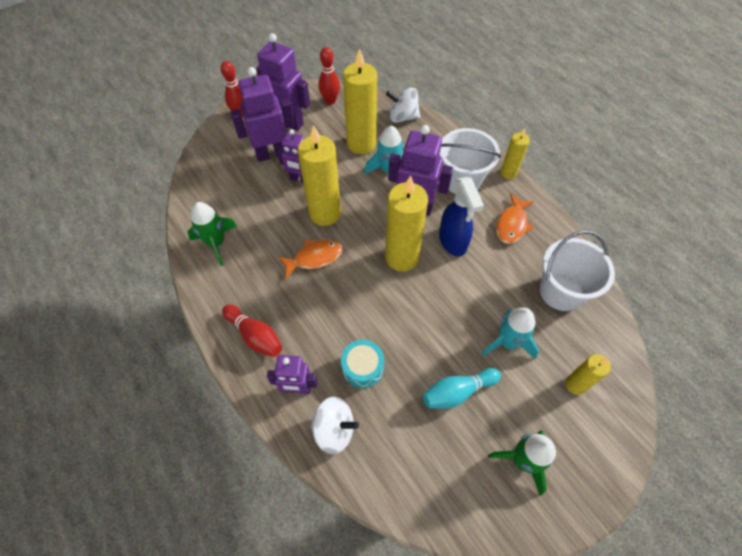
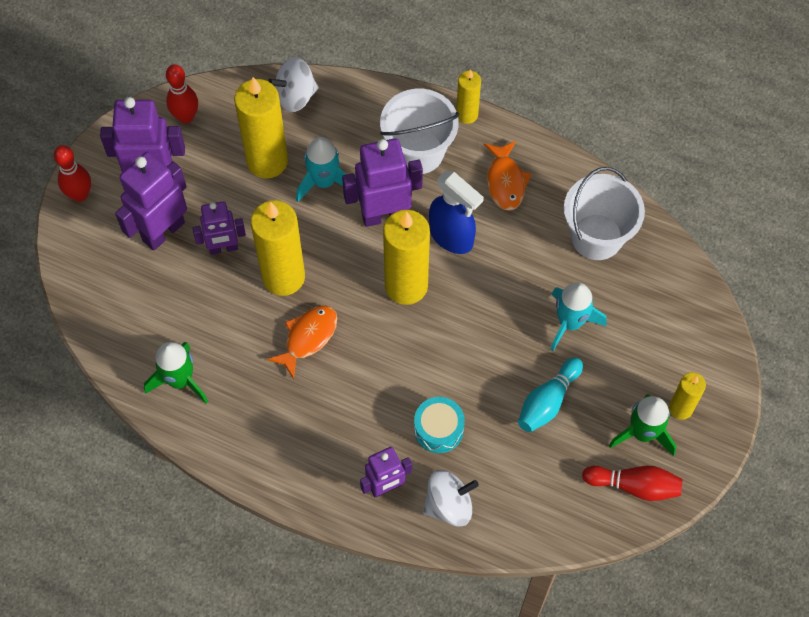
camera: 30 degrees left, 5 degrees up
red bowling pin [222,305,282,357] -> red bowling pin moved to [582,466,683,501]
yellow candle [565,354,611,395] -> yellow candle moved to [669,372,706,420]

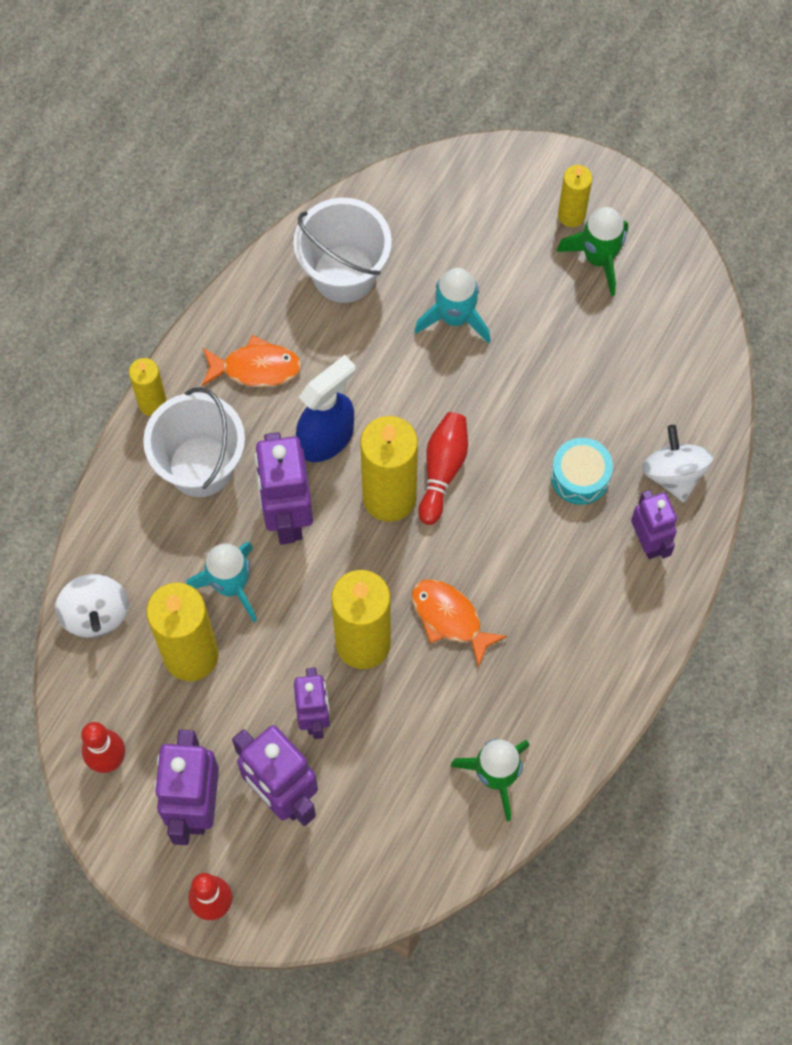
camera: 85 degrees left, 5 degrees up
turquoise bowling pin [518,357,583,432] -> none
red bowling pin [582,466,683,501] -> red bowling pin moved to [418,412,468,525]

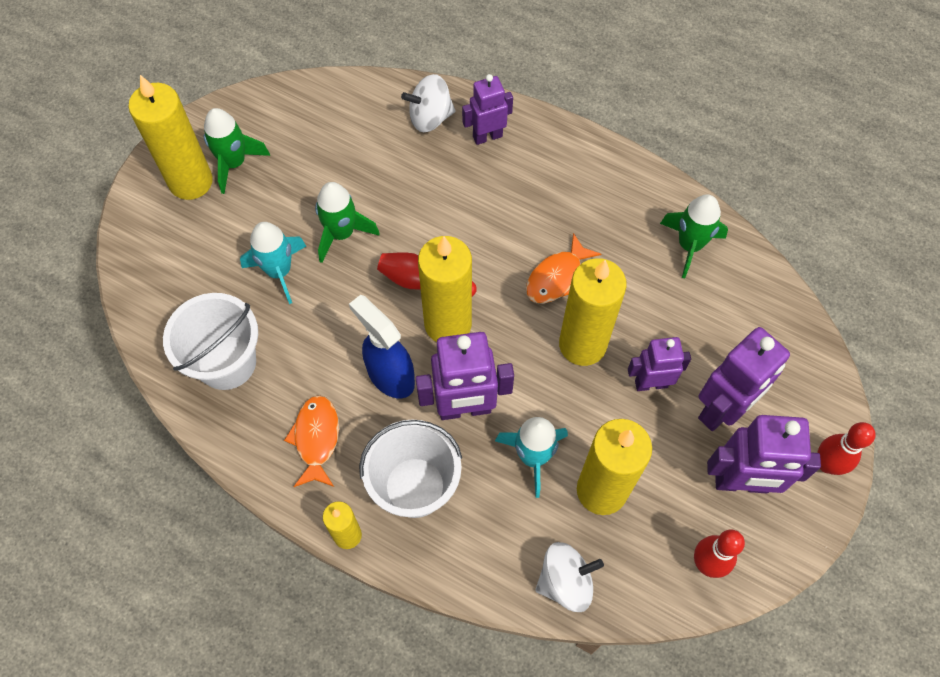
camera: 90 degrees left, 5 degrees down
turquoise drum [551,438,613,505] -> none
yellow candle [558,165,592,227] -> yellow candle [128,75,213,200], size x1.84
none -> green rocket [315,182,380,263]

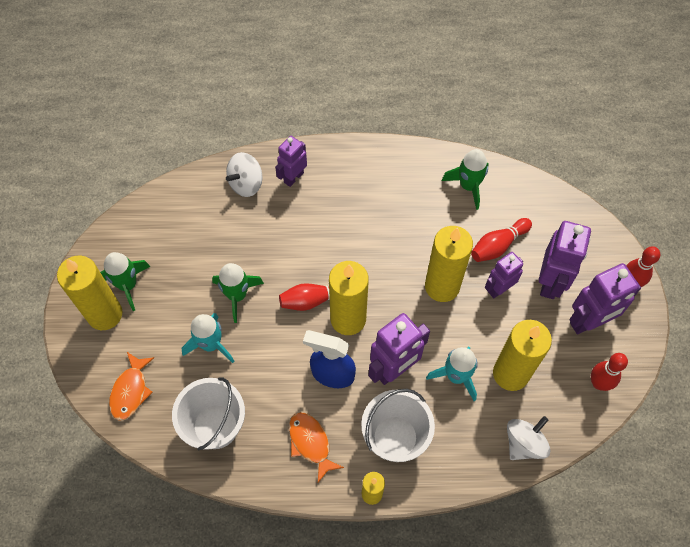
camera: 30 degrees left, 0 degrees up
orange fish [526,233,601,304] -> orange fish moved to [109,352,154,421]
none -> red bowling pin [471,218,532,262]

